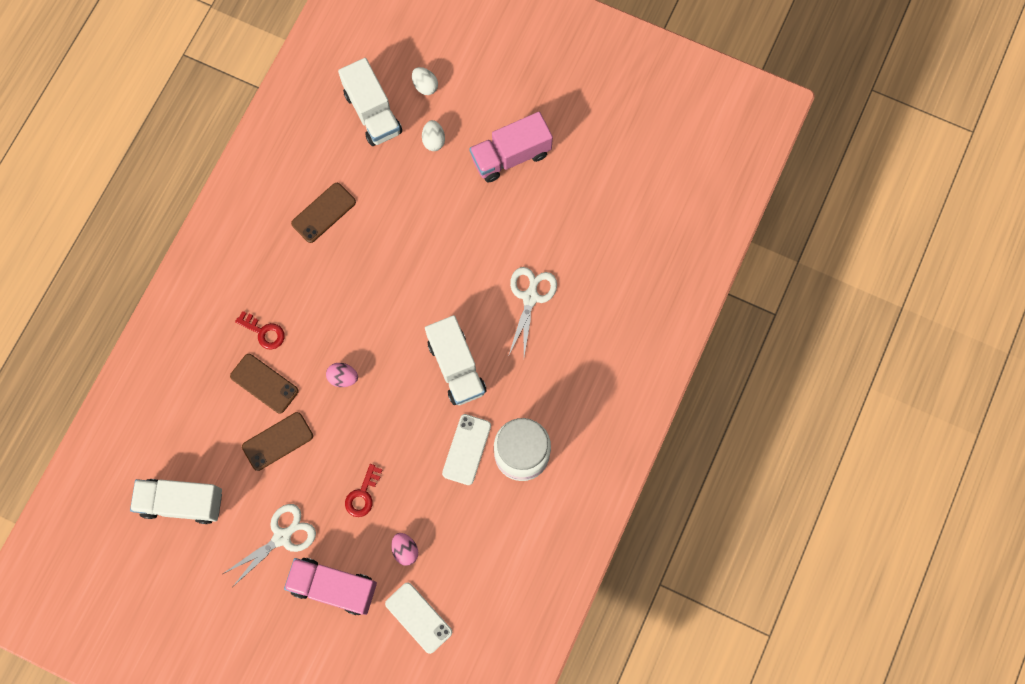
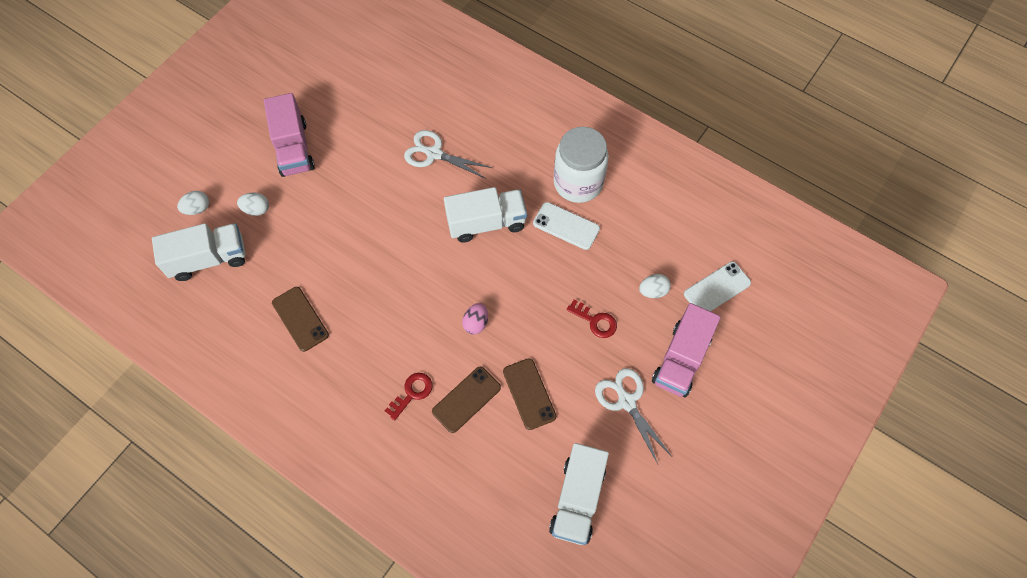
camera: 80 degrees left, 10 degrees down
pink egg [391,533,418,566] -> white egg [639,274,671,298]

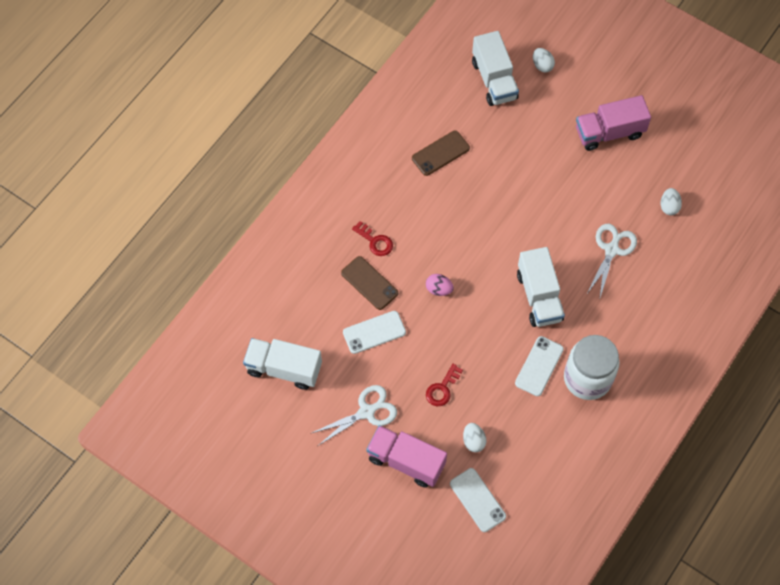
camera: 90 degrees right, 0 degrees up
white egg [237,192,269,216] -> white egg moved to [661,188,682,215]
brown phone [503,358,556,430] -> white phone [343,311,406,354]

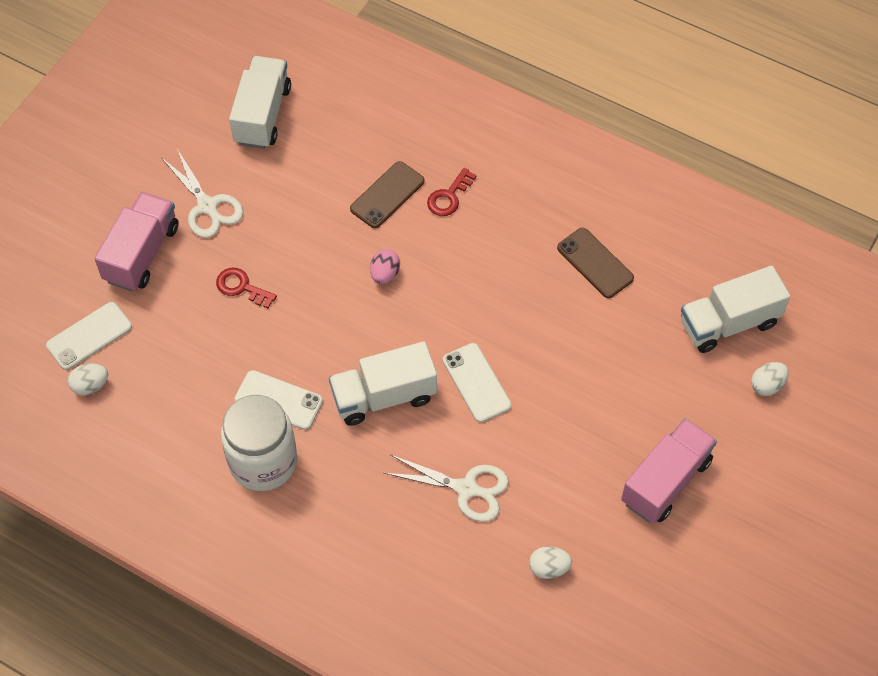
camera: 85 degrees right, 5 degrees down
white phone [343,311,406,354] -> white phone moved to [443,343,511,422]
white egg [463,423,486,452] -> white egg moved to [68,363,108,395]
pink truck [576,95,651,151] -> pink truck turned 60 degrees clockwise [621,418,717,524]

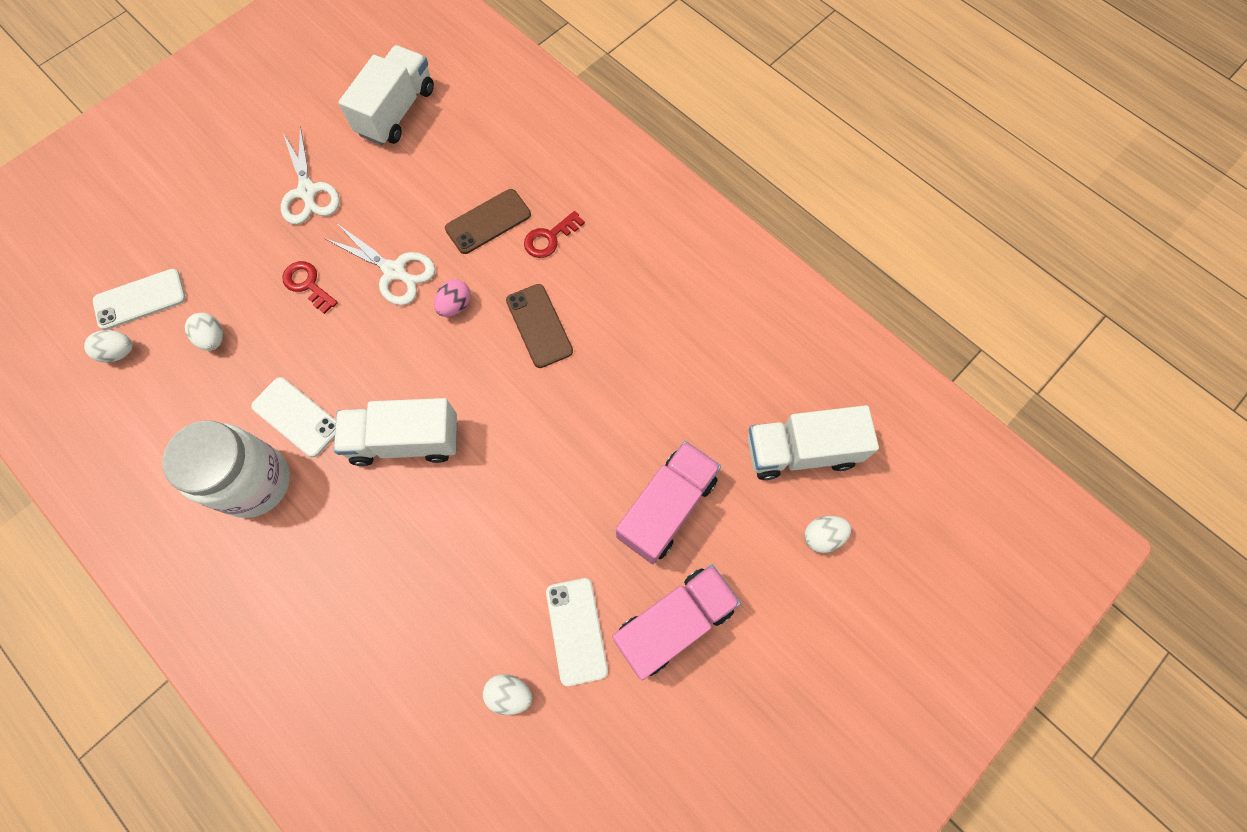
camera: 15 degrees right, 10 degrees up
pink truck [94,192,179,291] -> pink truck moved to [616,441,721,564]
white scissors [384,455,509,522] -> white scissors moved to [324,223,436,305]
white phone [443,343,511,422] -> white phone moved to [546,578,608,686]
brown phone [557,228,634,298] -> brown phone moved to [506,284,573,368]
none -> white egg [185,313,223,351]

